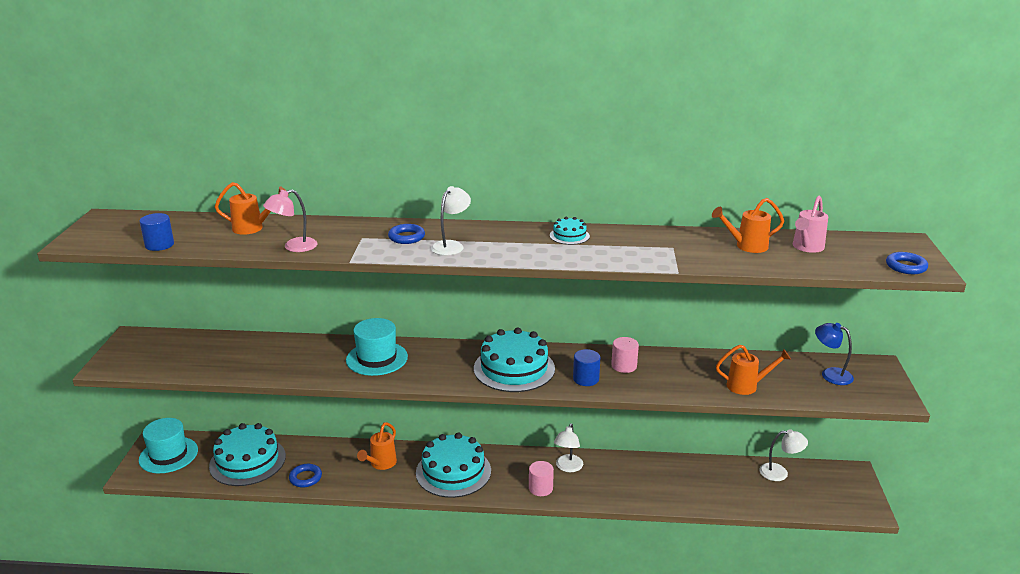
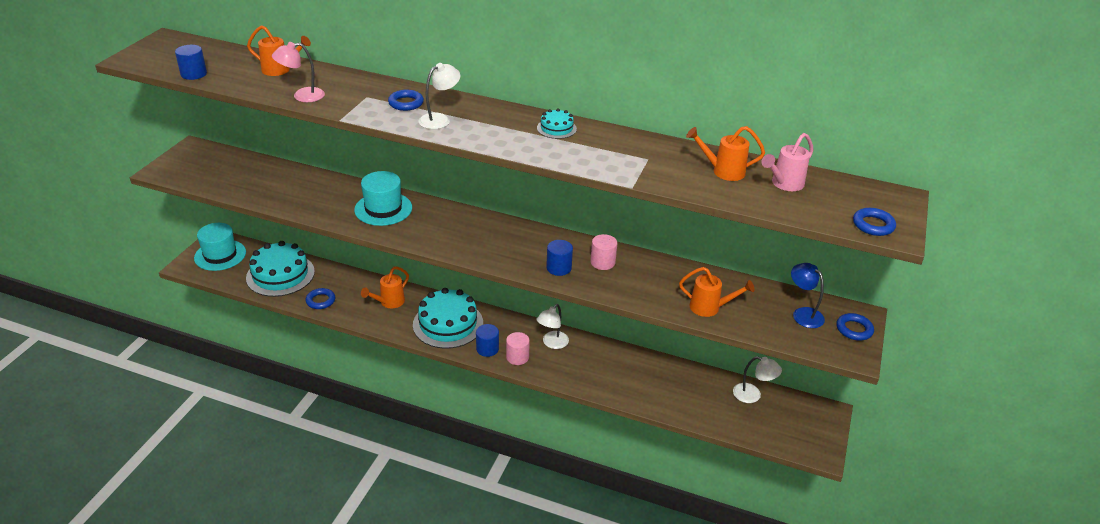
camera: 15 degrees right, 10 degrees up
turquoise cake [474,328,555,392] -> none
none -> blue cylinder [476,324,499,357]
none -> blue ring [837,313,874,341]

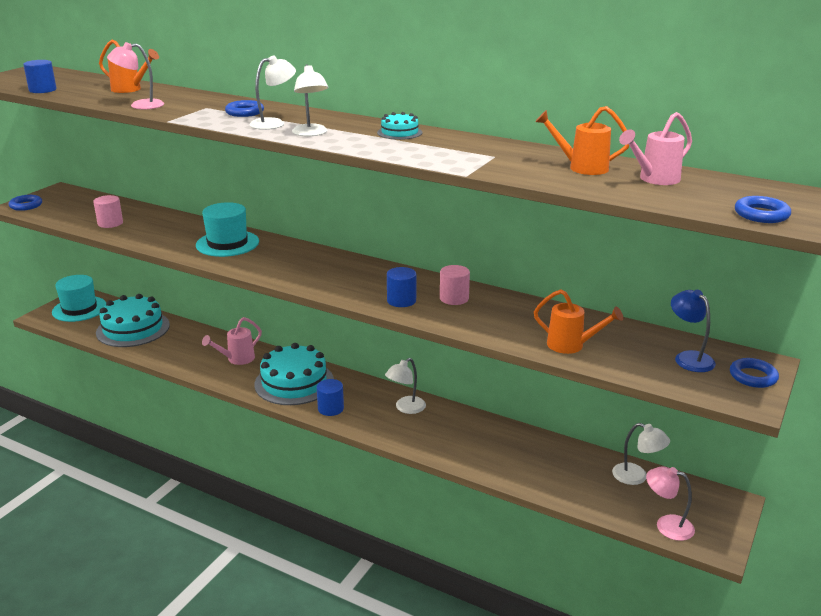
camera: 10 degrees right, 10 degrees down
blue ring [305,288,335,309] -> blue ring moved to [9,195,42,211]
orange watering can [361,266,409,308] -> pink watering can [202,317,262,365]
pink cylinder [506,332,530,365] -> pink cylinder moved to [94,195,123,228]
none -> white lamp [292,64,328,136]
none -> pink lamp [646,466,695,541]

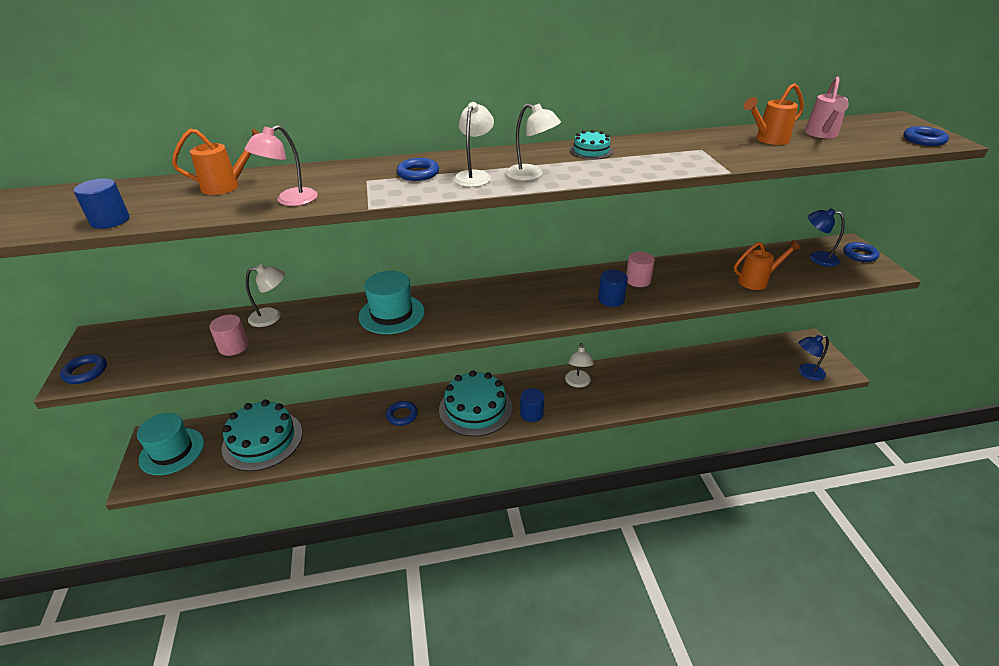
camera: 40 degrees left, 10 degrees up
pink watering can [202,317,262,365] -> blue ring [386,401,418,426]
white lamp [612,423,670,485] -> white lamp moved to [246,265,285,327]
pink lamp [646,466,695,541] -> blue lamp [798,335,829,381]

